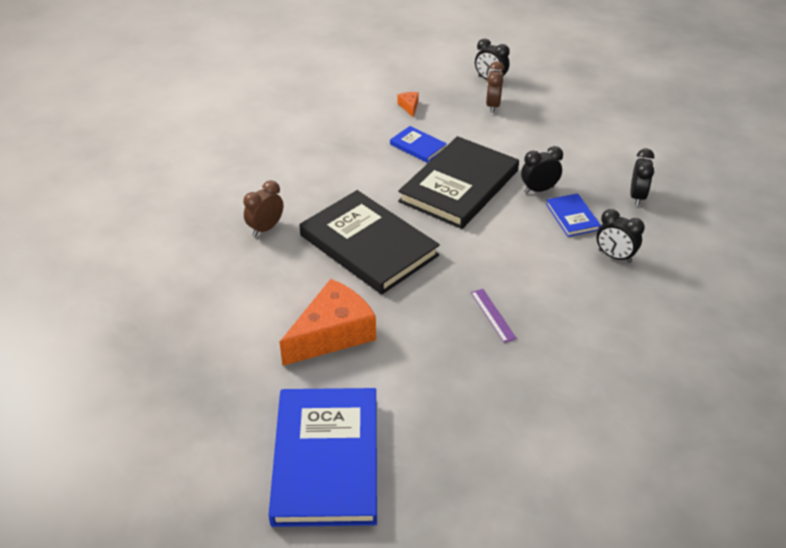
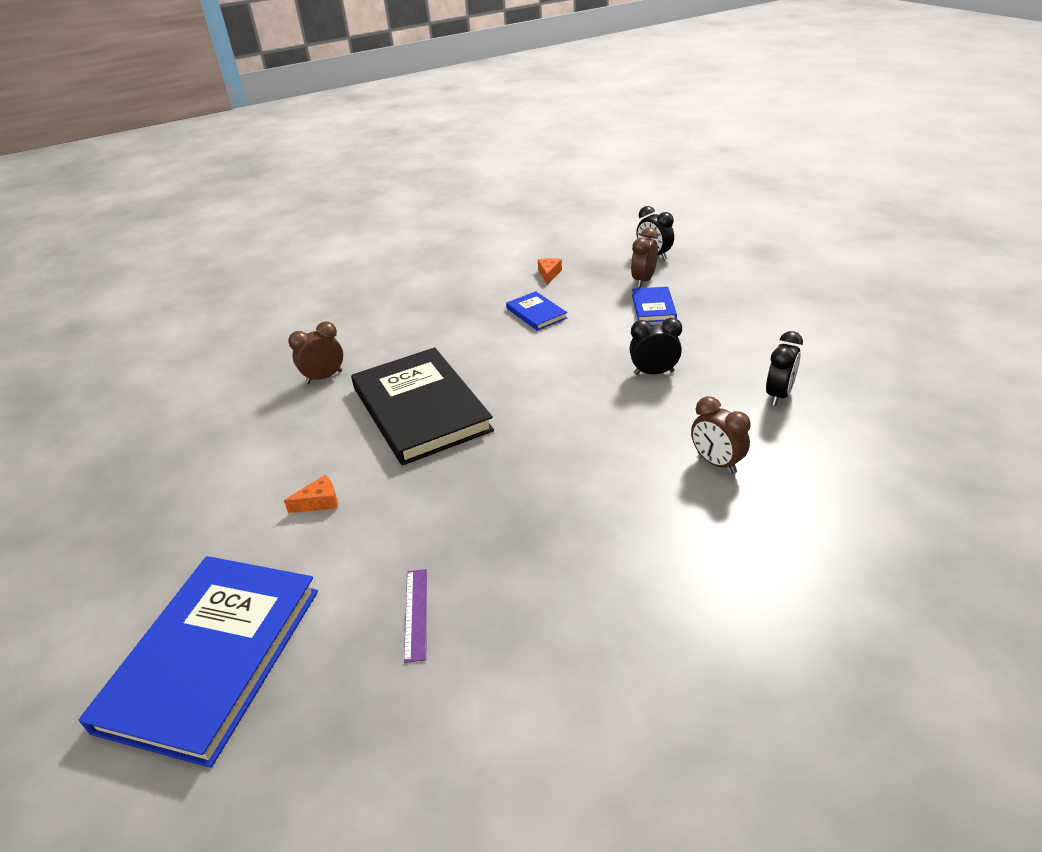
camera: 20 degrees right, 5 degrees down
orange cheese [280,279,376,366] -> orange cheese [284,475,338,513], size x0.41
black book [398,136,519,229] -> none
purple ruler [471,289,517,343] -> purple ruler moved to [404,569,427,663]
blue book [546,193,601,237] -> blue book moved to [632,287,677,322]
black clock [597,209,645,263] -> brown clock [691,396,751,474]

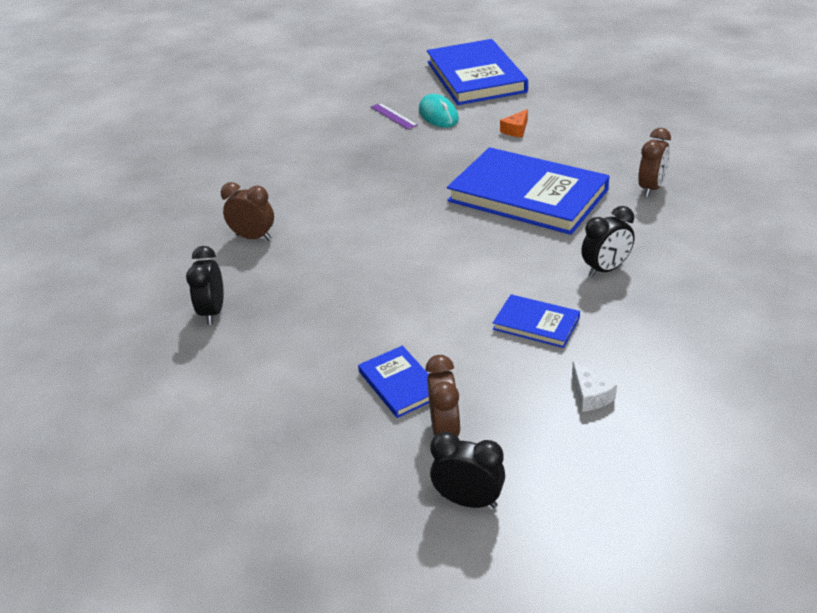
camera: 150 degrees right, 0 degrees up
black book [351,347,494,466] -> blue book [447,147,610,235]
orange cheese [538,258,562,285] -> white cheese [572,361,617,412]
black clock [629,318,682,375] -> black clock moved to [581,206,635,277]
none -> turquoise mouse [419,94,459,128]

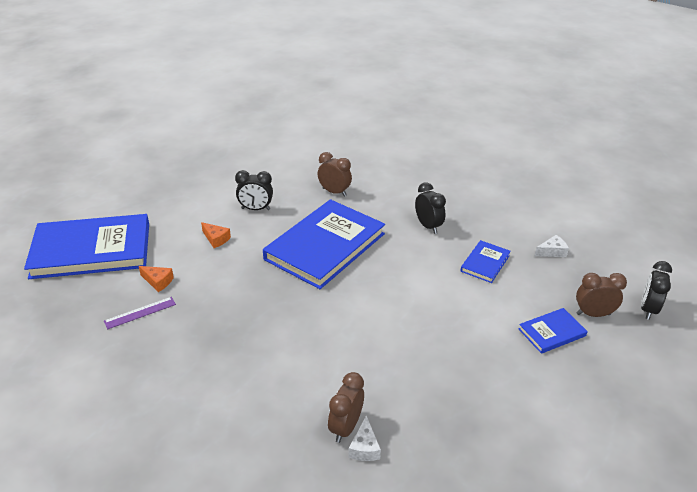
camera: 90 degrees left, 0 degrees up
black clock [186,246,224,325] -> black clock moved to [235,170,273,210]
turquoise mouse [419,94,459,128] -> orange cheese [139,266,174,292]
none -> white cheese [348,415,381,461]

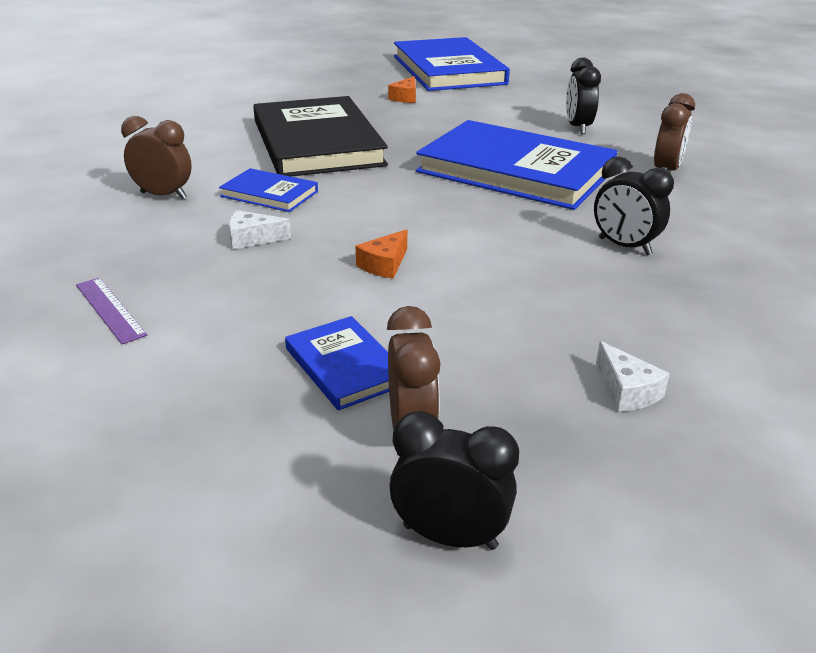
camera: 85 degrees right, 5 degrees down
purple ruler [104,297,176,329] -> purple ruler moved to [76,278,147,344]
orange cheese [201,222,231,248] -> orange cheese moved to [356,229,407,279]
white cheese [348,415,381,461] -> white cheese moved to [229,210,291,249]
black clock [415,182,446,234] -> black clock turned 75 degrees clockwise [594,156,674,255]
blue book [460,240,511,283] -> blue book moved to [219,168,318,212]
none -> black book [253,96,388,177]

